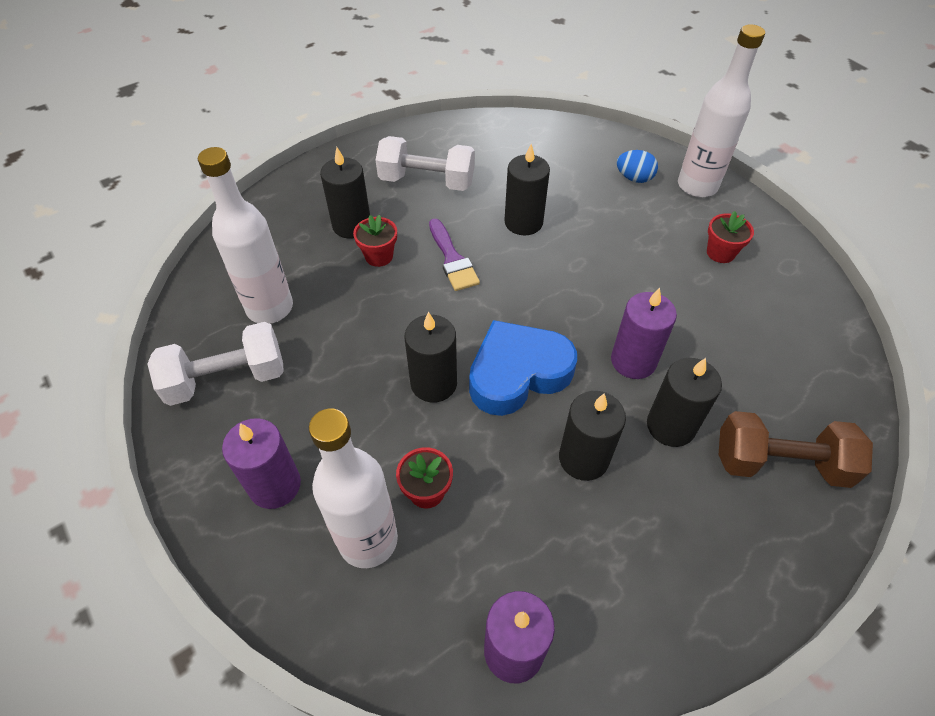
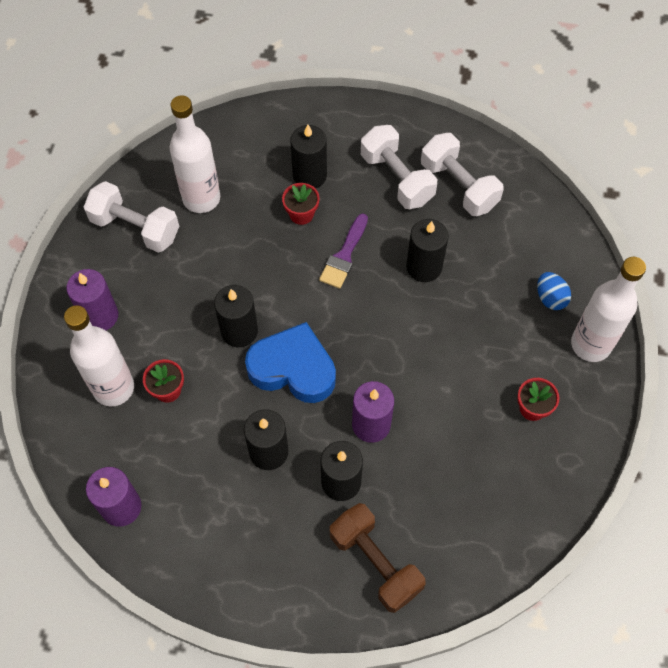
camera: 45 degrees right, 10 degrees up
none -> white dumbbell [421,133,504,216]

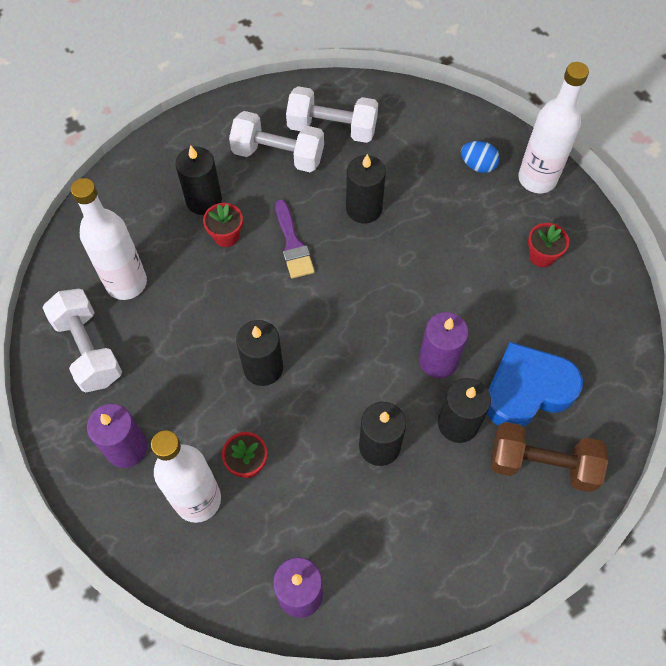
camera: 40 degrees left, 0 degrees up
white dumbbell [84,181,179,253] -> white dumbbell turned 75 degrees clockwise [43,289,122,392]
blue heart [245,322,336,403] -> blue heart moved to [487,342,583,427]

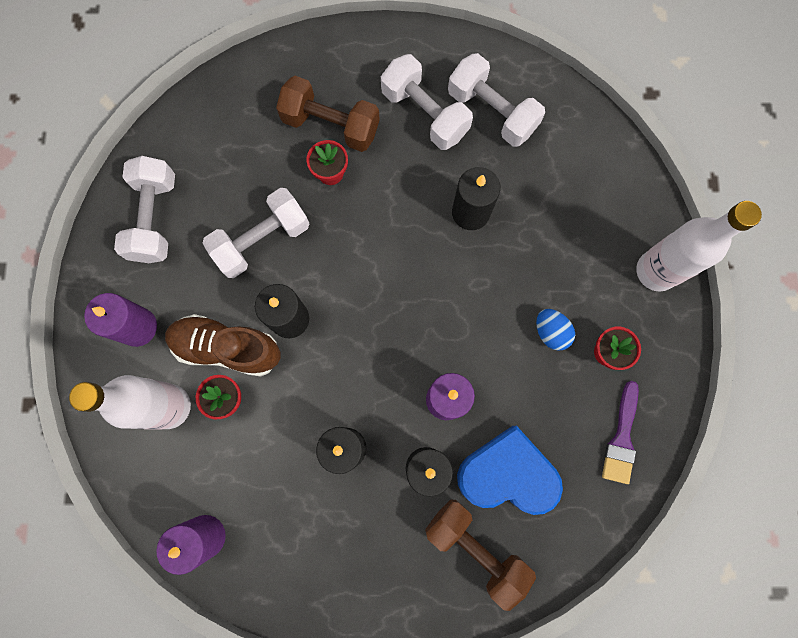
camera: 30 degrees right, 15 degrees up
white bottle [71,178,147,300] -> none
black candle [175,145,222,215] -> brown dumbbell [276,76,380,152]
purple brush [275,199,315,279] -> purple brush moved to [602,381,639,484]
blue egg [461,141,500,173] -> blue egg moved to [536,309,575,351]
none -> brown shoe [165,314,280,377]
none -> white dumbbell [202,188,310,278]

